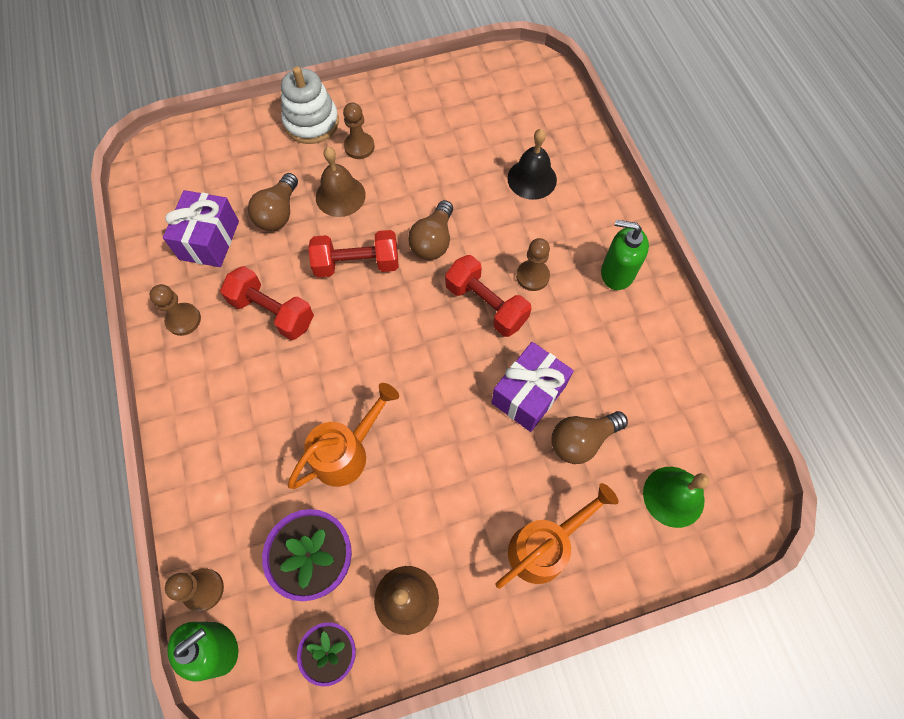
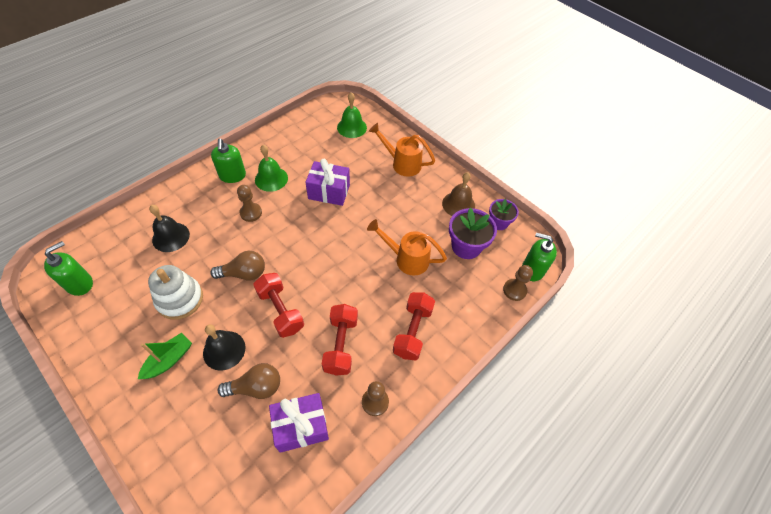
camera: 120 degrees left, 10 degrees down
white stacking toy [281,66,339,144] -> white stacking toy moved to [148,265,203,320]
brown bell [316,147,366,217] -> black bell [203,325,245,371]
brown pawn [343,103,375,159] -> green boat [138,333,192,379]
red dumbbell [445,255,532,337] -> red dumbbell moved to [393,292,435,360]
brown light bulb [551,411,628,464] -> none
none -> green soap dispenser [44,241,93,296]
none -> green bell [255,145,288,192]

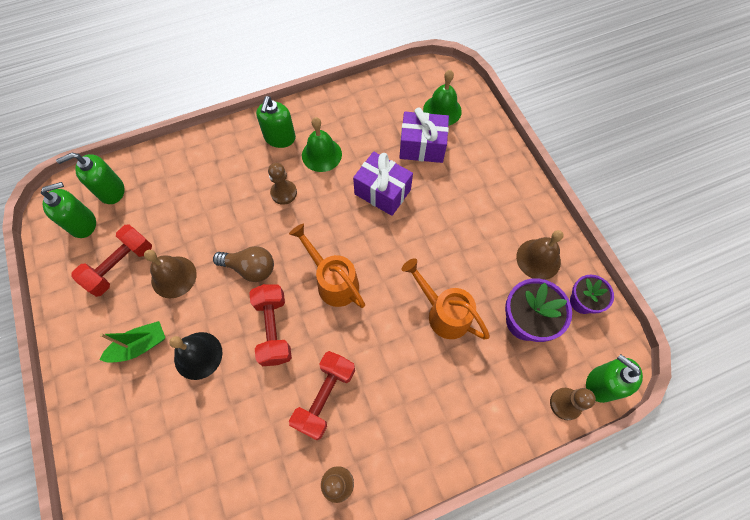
camera: 25 degrees right, 10 degrees up
white stacking toy [148,265,203,320] -> brown bell [144,250,197,298]
black bell [149,205,190,252] -> none
brown light bulb [217,363,280,399] -> none
purple gift [269,393,329,453] -> purple gift moved to [399,107,449,163]
orange watering can [369,123,435,177] -> orange watering can moved to [289,224,365,308]
red dumbbell [393,292,435,360] -> red dumbbell moved to [71,224,152,297]
none -> green soap dispenser [56,153,125,204]

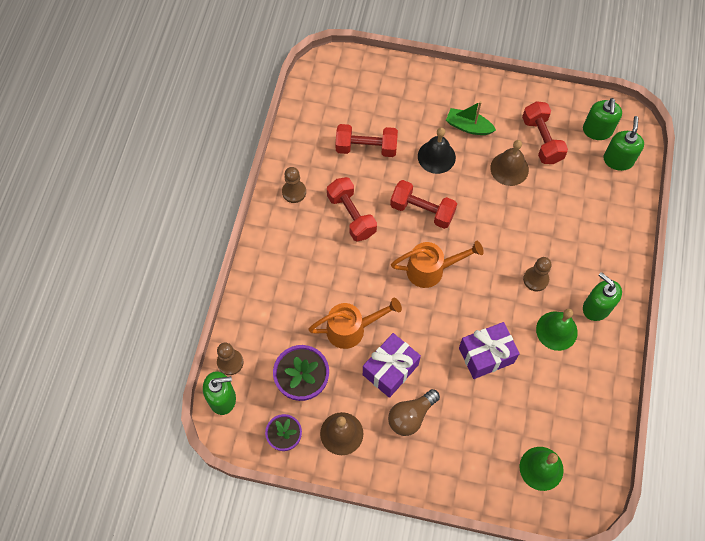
camera: 125 degrees right, 0 degrees up
green boat [99,321,165,363] -> green boat turned 105 degrees clockwise [446,101,496,135]
brown light bulb [213,246,274,282] -> brown light bulb moved to [388,389,440,436]
purple gift [399,107,449,163] -> purple gift moved to [363,333,421,398]
none -> red dumbbell [336,124,398,157]

